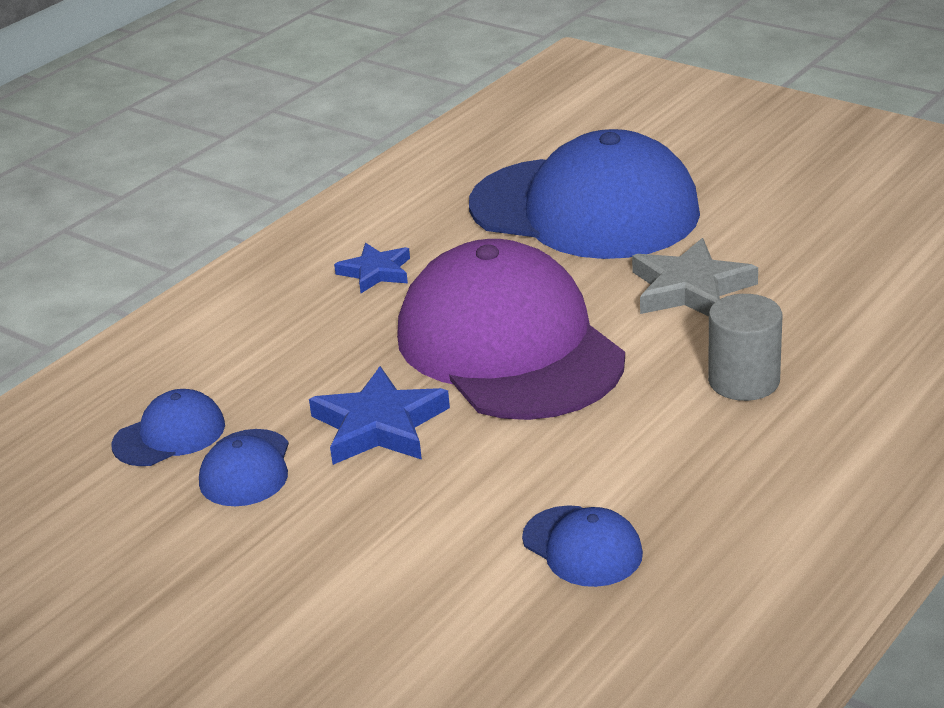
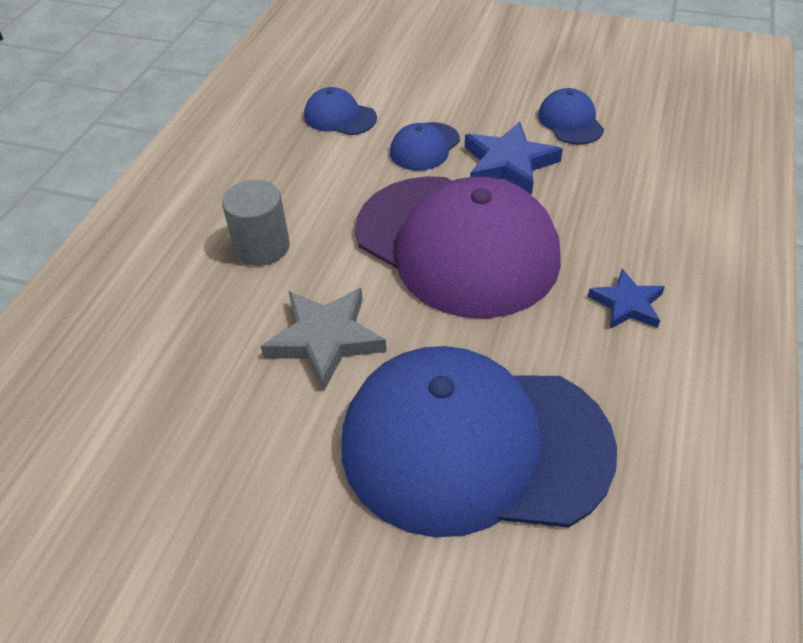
camera: 160 degrees right, 15 degrees up
blue cap [112,389,225,466] -> blue cap moved to [390,122,460,171]

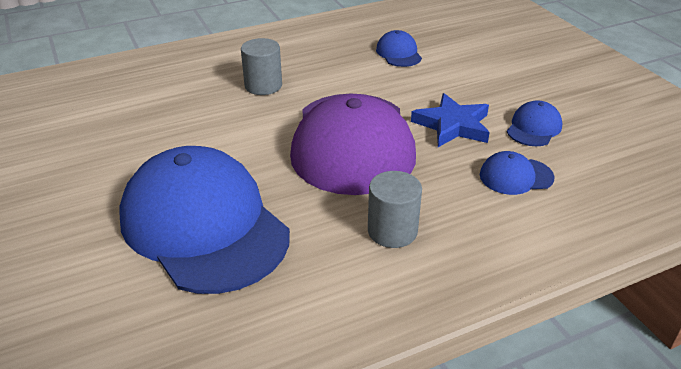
camera: 45 degrees right, 10 degrees down
grey star [261,288,387,391] -> none
blue cap [390,122,460,171] -> blue cap moved to [480,151,555,195]
blue star [588,269,665,329] -> grey cylinder [368,171,422,248]

